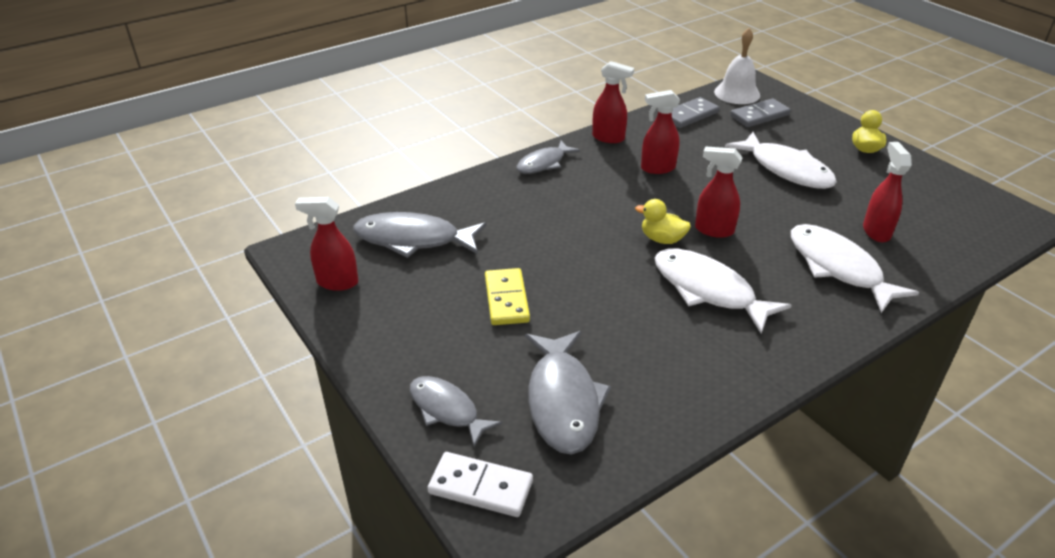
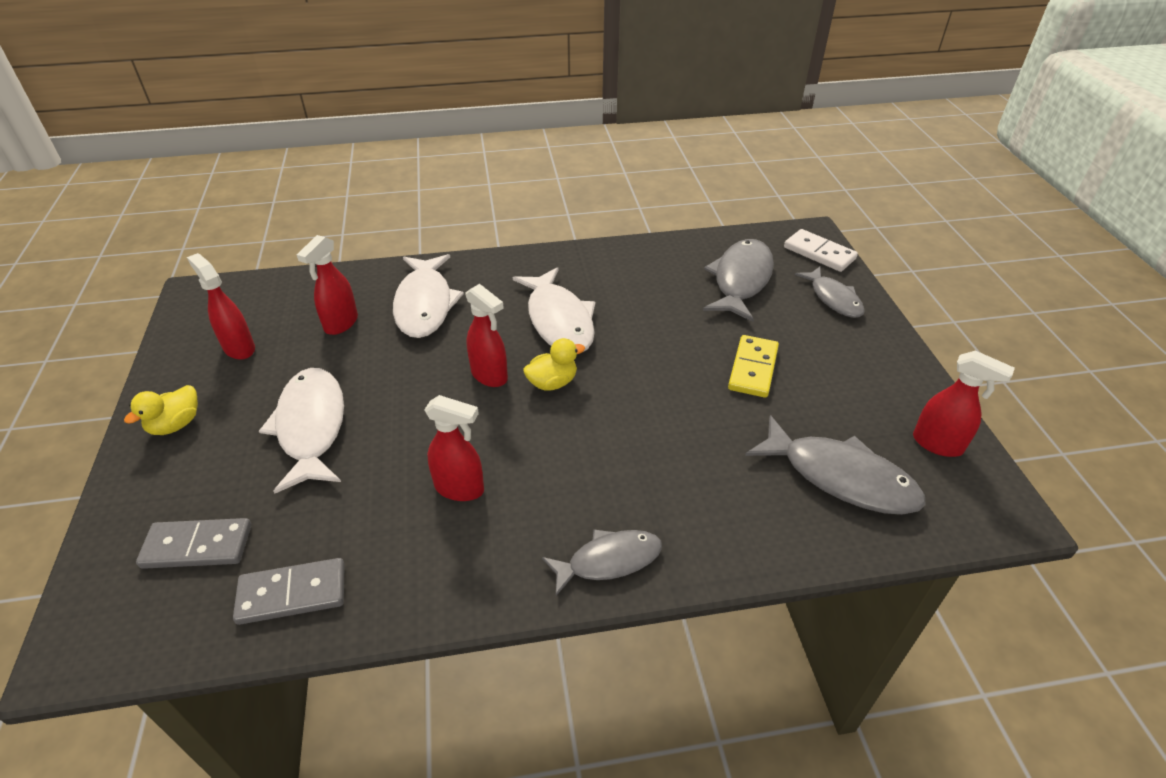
camera: 155 degrees left, 5 degrees up
red spray bottle [592,61,634,143] -> red spray bottle moved to [187,253,255,360]
yellow duck [635,199,691,244] -> yellow duck turned 75 degrees counterclockwise [523,338,585,391]
white bell [714,28,760,104] -> none

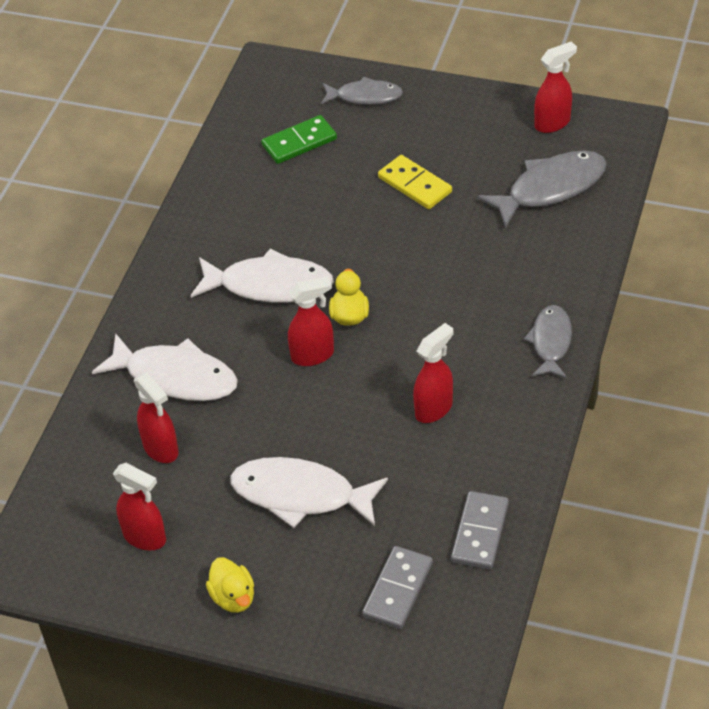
camera: 60 degrees left, 5 degrees up
red spray bottle [187,253,255,360] -> red spray bottle turned 135 degrees counterclockwise [113,463,166,550]
grey fish [703,239,774,322] -> green domino [261,115,337,164]
white domino [784,229,858,272] -> none

